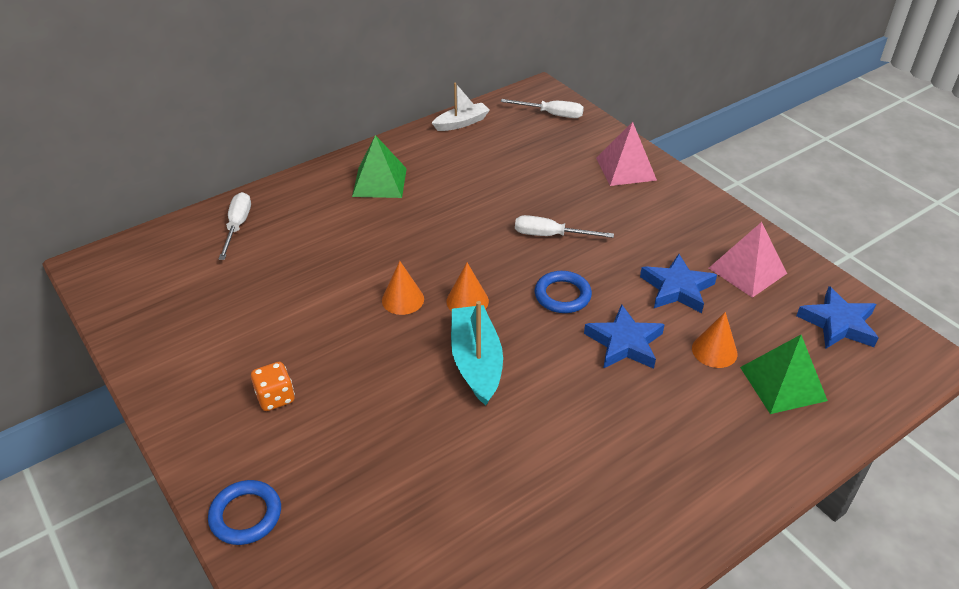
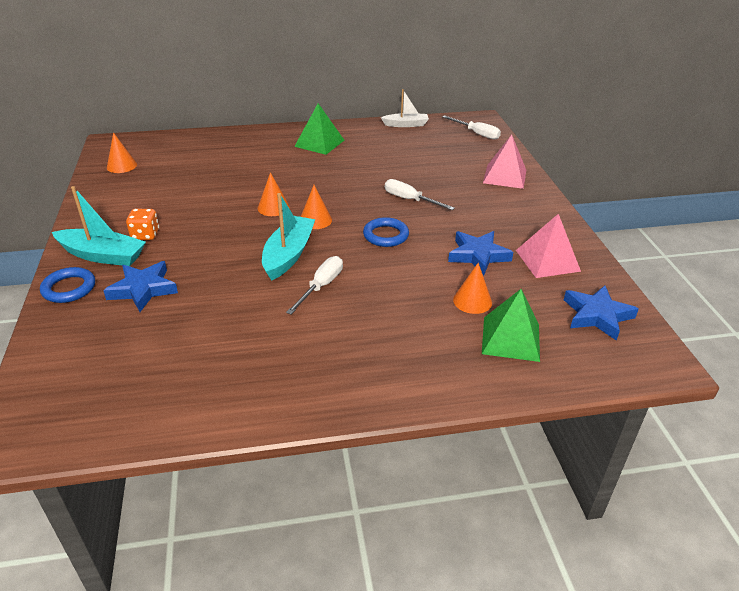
camera: 25 degrees right, 5 degrees down
white screwdriver [219,192,251,260] -> white screwdriver moved to [286,256,343,315]
blue star [584,304,665,369] -> blue star moved to [103,261,178,312]
none -> turquoise boat [52,186,146,266]
none -> orange cone [107,132,137,173]

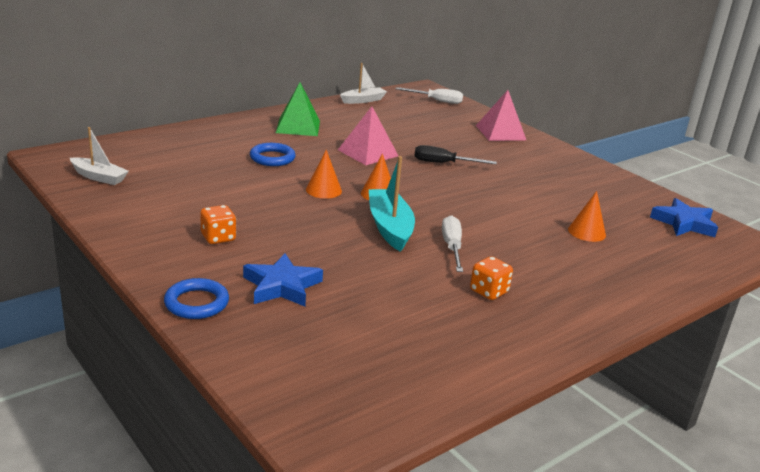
camera: 30 degrees left, 10 degrees down
turquoise boat [52,186,146,266] -> none
orange cone [107,132,137,173] -> white boat [70,127,129,185]
blue ring [363,217,409,247] -> blue ring moved to [250,143,296,166]
white screwdriver [385,179,455,210] -> black screwdriver [414,145,497,164]
blue star [448,231,513,275] -> none
green pyramid [482,289,540,362] -> none
pink pyramid [516,214,581,278] -> pink pyramid moved to [338,106,398,165]
none -> orange dice [470,256,513,300]

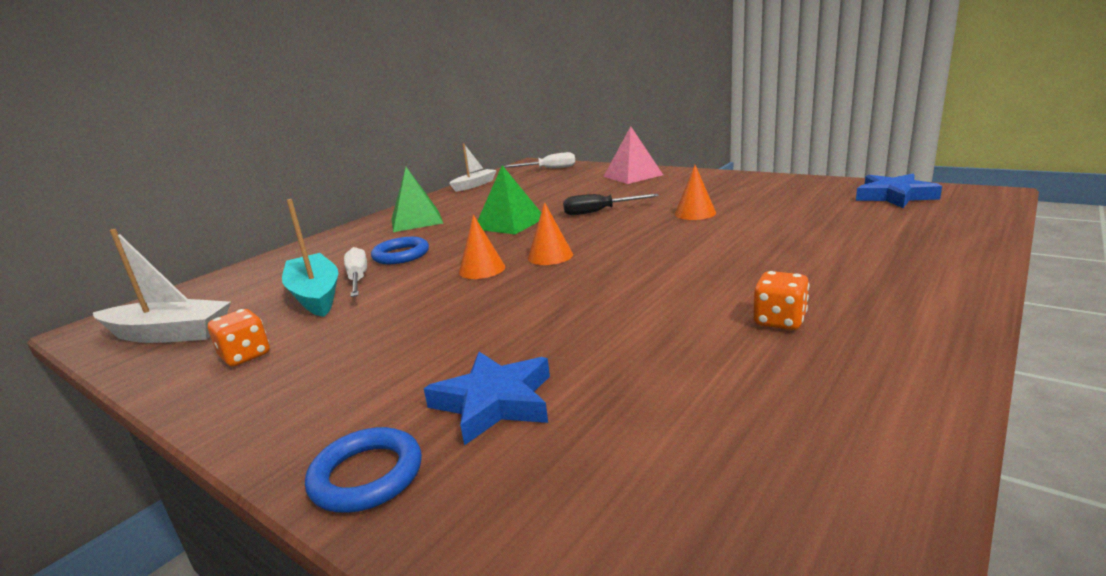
camera: 10 degrees left, 5 degrees down
white boat [70,127,129,185] -> white boat [93,229,231,343], size x1.51
orange dice [200,205,236,244] -> orange dice moved to [208,309,270,367]
pink pyramid [338,106,398,165] -> green pyramid [478,165,541,234]
turquoise boat [369,156,415,252] -> turquoise boat moved to [282,199,338,317]
white screwdriver [442,215,463,272] -> white screwdriver moved to [344,247,367,297]
orange cone [568,191,606,242] -> orange cone moved to [675,165,716,220]

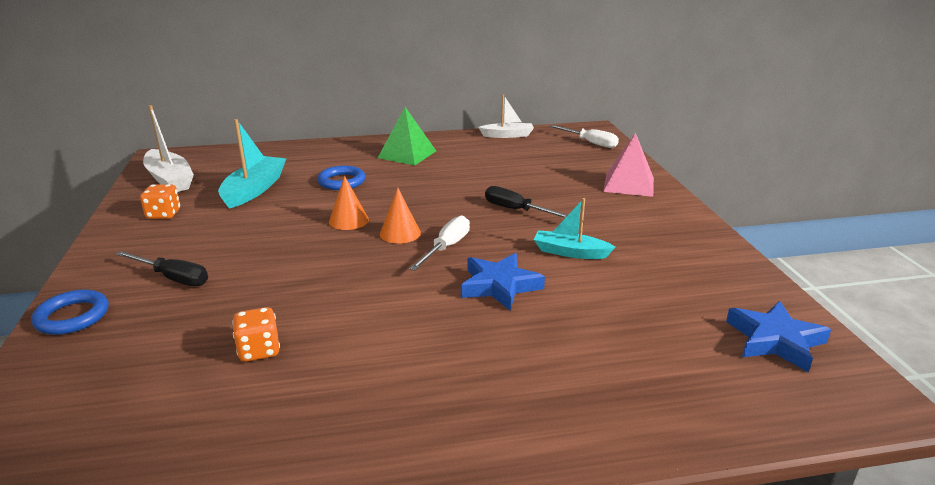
camera: 40 degrees right, 5 degrees up
white screwdriver [344,247,367,297] -> white screwdriver moved to [409,215,470,270]
blue star [424,352,550,446] -> blue star moved to [461,253,545,311]
green pyramid [478,165,541,234] -> none
orange cone [675,165,716,220] -> turquoise boat [534,198,615,259]
orange dice [753,271,810,330] -> orange dice moved to [232,307,280,362]
none -> black screwdriver [116,251,208,286]

